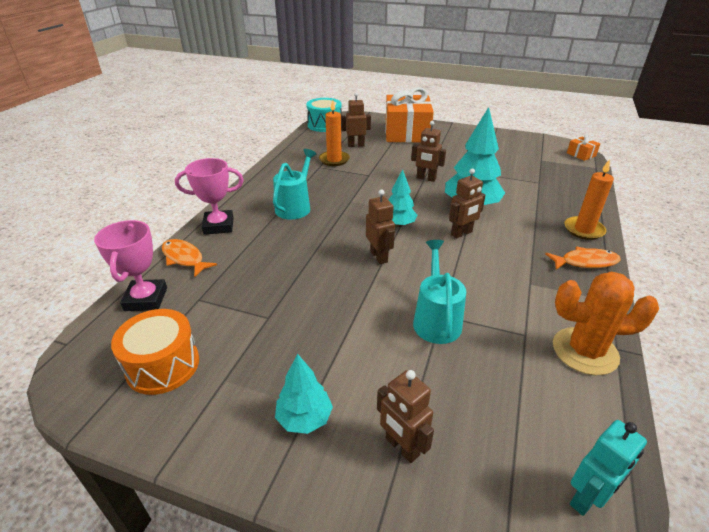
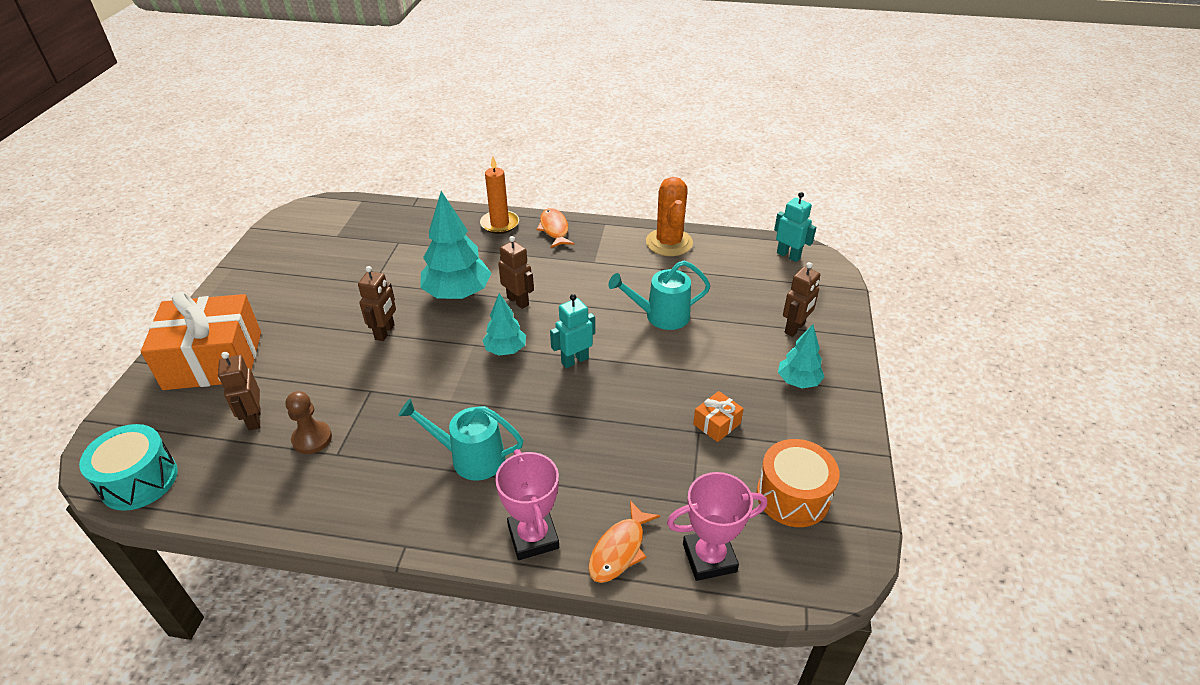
camera: 100 degrees left, 5 degrees up
orange candle [319,100,350,166] -> brown pawn [286,391,332,454]
brown robot [366,189,395,264] -> turquoise robot [550,294,595,368]
orange gift [567,135,600,161] -> orange gift moved to [693,391,744,442]

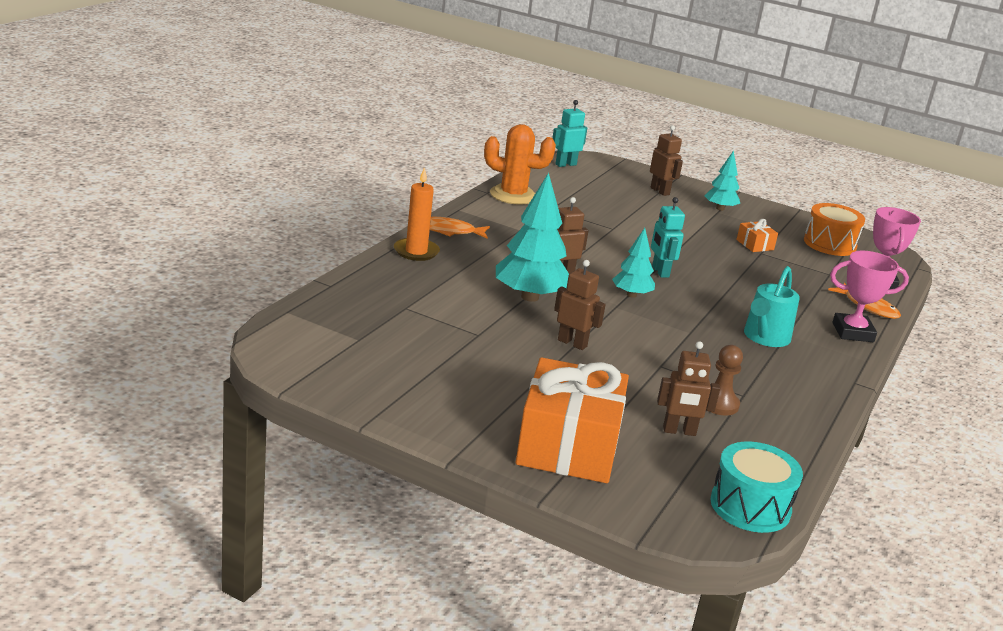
camera: 75 degrees left, 15 degrees down
turquoise watering can [608,261,711,330] -> none

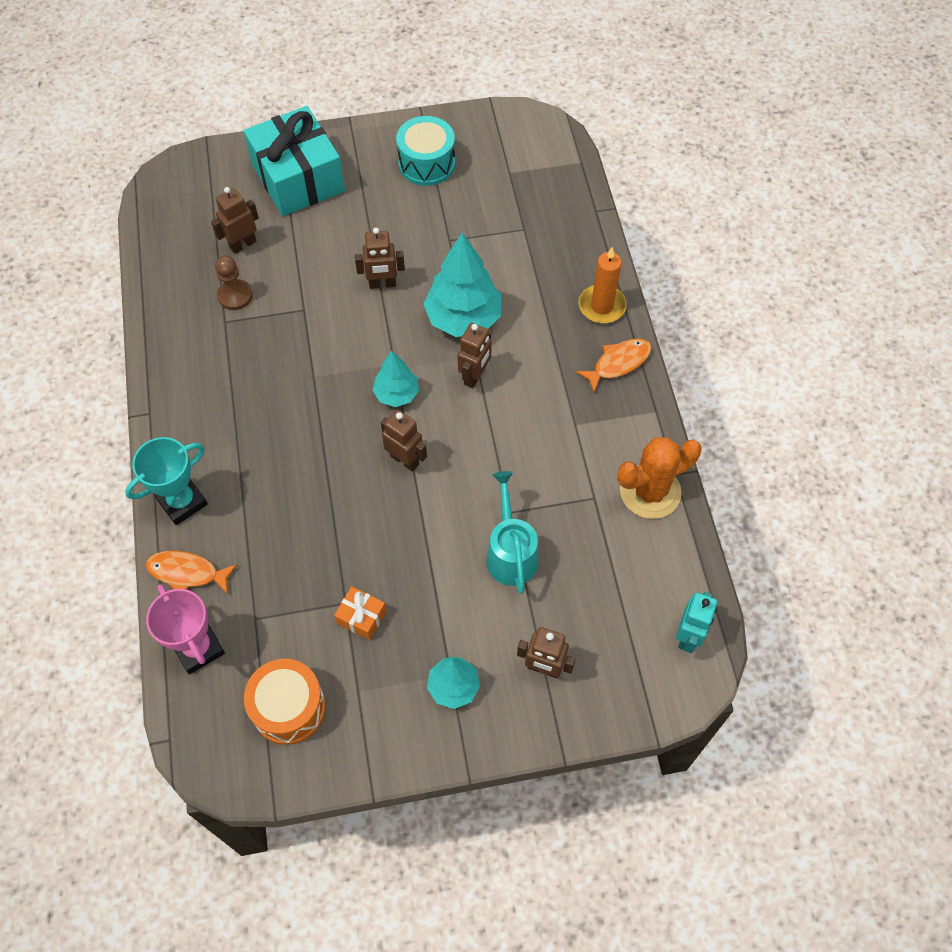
camera: 145 degrees right, 35 degrees up
orange gift [516,357,629,483] -> turquoise gift [244,106,345,216]
turquoise robot [651,197,685,278] -> brown robot [381,410,427,472]
turquoise drum [711,442,803,533] -> turquoise drum moved to [396,116,455,186]
turquoise watering can [744,266,800,347] -> turquoise watering can moved to [486,471,538,594]
pink trophy [830,251,909,342] -> turquoise trophy [125,437,208,525]

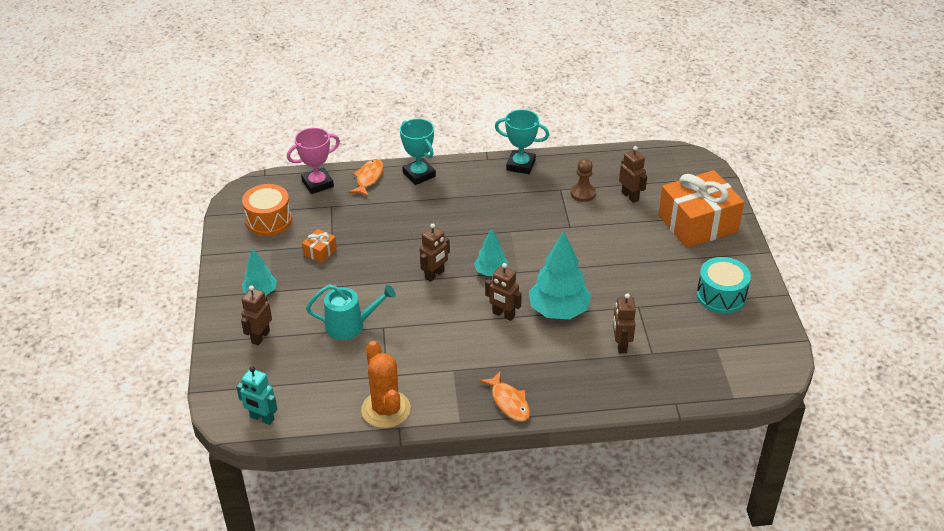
camera: 95 degrees right, 20 degrees down
turquoise gift [244,106,345,216] -> orange gift [658,170,744,248]
brown robot [355,228,405,289] -> brown robot moved to [613,293,636,353]
orange candle [579,247,627,323] -> none
none -> turquoise trophy [495,109,549,174]

